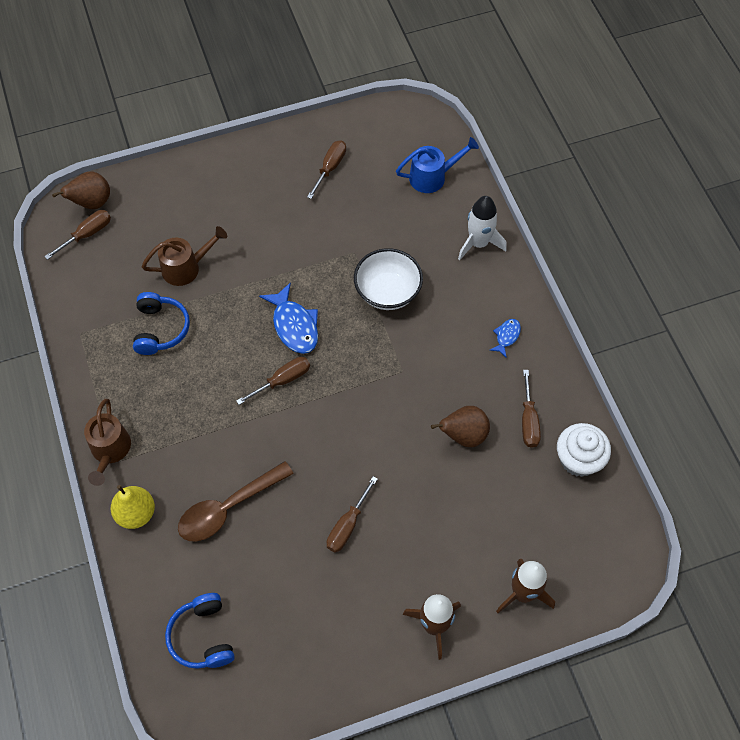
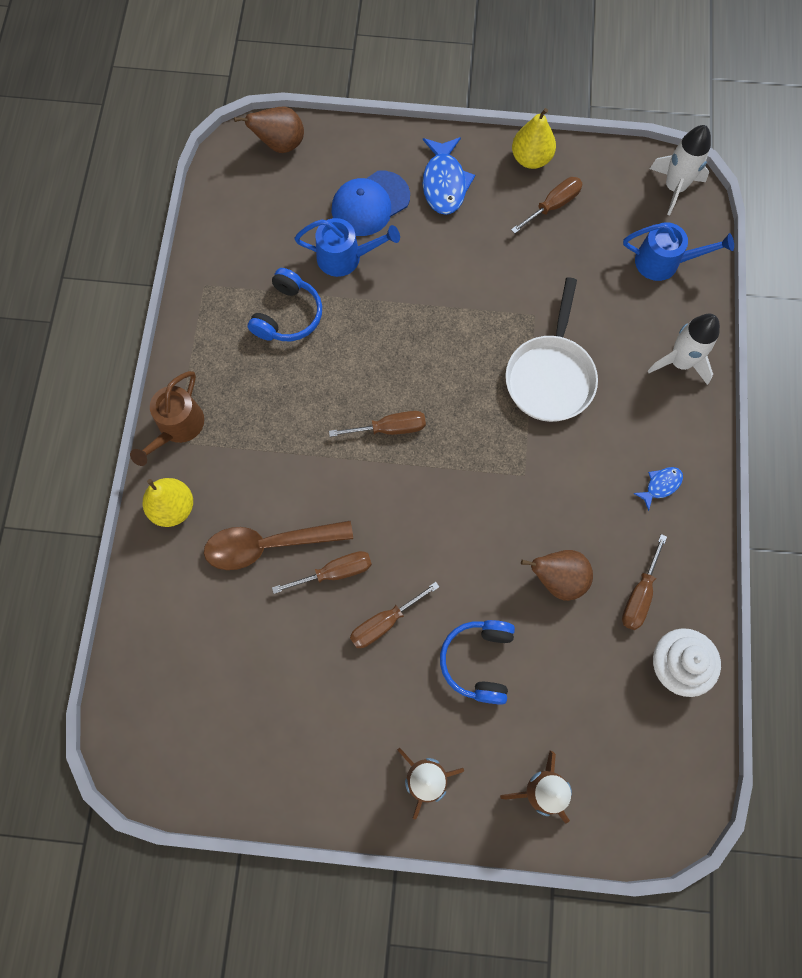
camera: 25 degrees right, 10 degrees up
brown screwdriver [44,210,111,260] -> brown screwdriver moved to [272,551,372,594]
brown watering can [141,226,227,286] -> blue watering can [295,218,400,277]
blue headphones [165,593,235,669] -> blue headphones moved to [440,620,515,705]
blue fish [259,282,318,354] -> blue fish moved to [422,137,475,215]
white bowl [354,248,423,310] -> white pan [505,277,598,422]
none -> blue cap [332,171,410,236]
none -> yellow pear [512,108,556,169]
none -> white rocket [650,125,711,215]

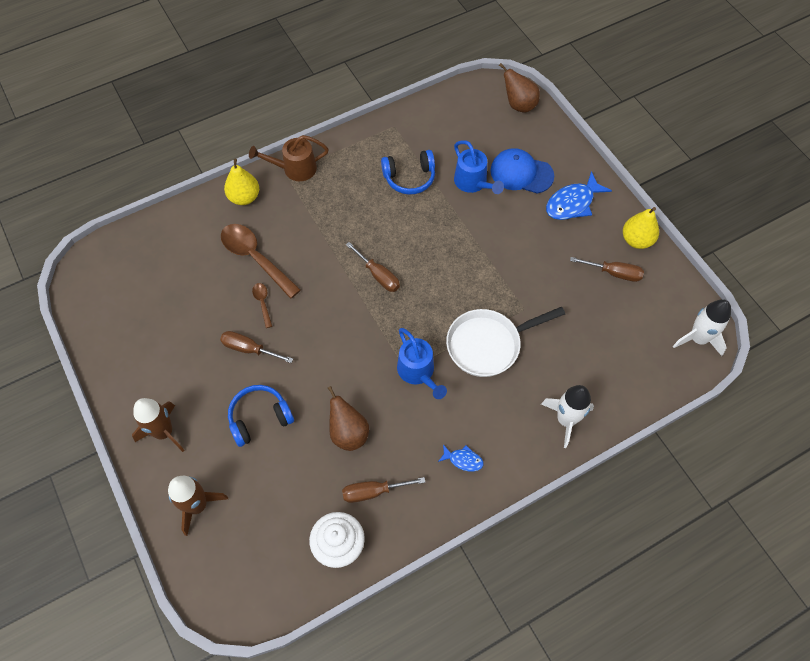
camera: 55 degrees right, 10 degrees down
brown screwdriver [272,551,372,594] -> brown spoon [252,283,272,328]
blue watering can [623,222,734,281] -> blue watering can moved to [397,328,447,399]

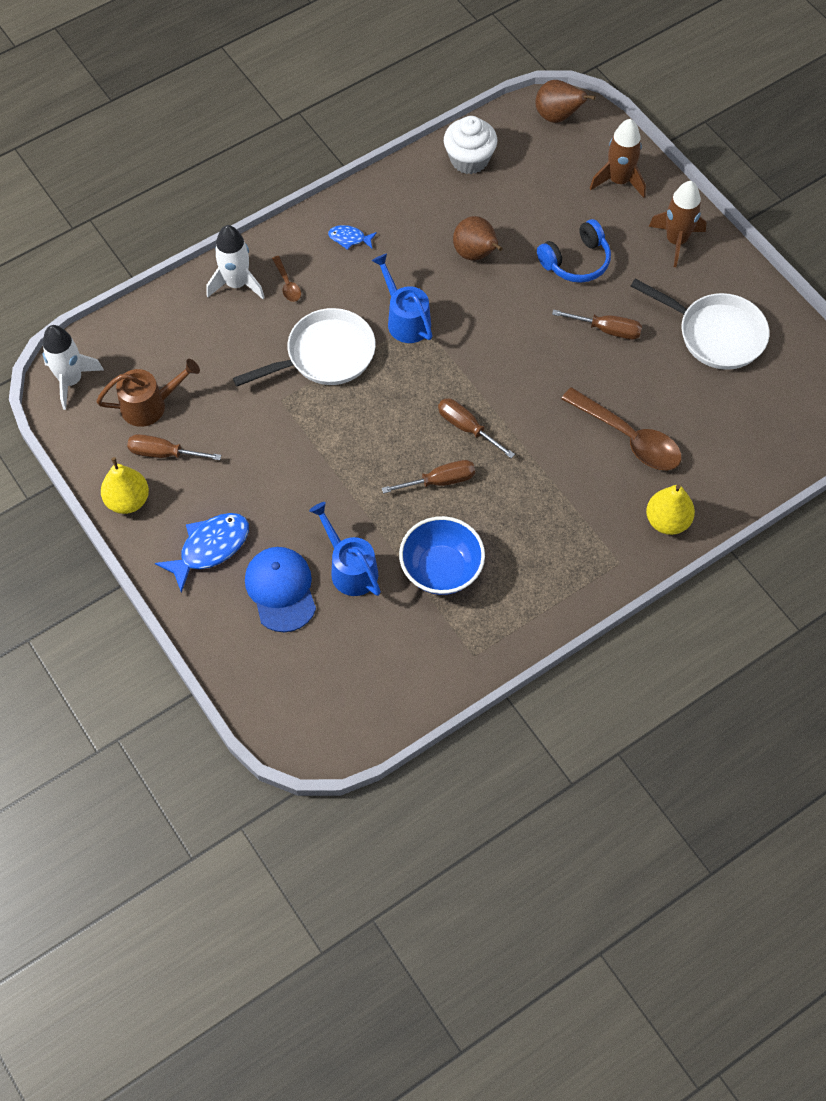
camera: 175 degrees right, 0 degrees up
brown watering can [249,135,329,181] -> brown watering can moved to [96,359,200,427]
brown spoon [252,283,272,328] -> brown spoon moved to [272,256,301,302]
brown screwdriver [342,477,426,503] -> brown screwdriver moved to [382,460,475,494]
blue headphones [381,150,435,195] -> blue bowl [399,516,485,595]
blue cap [490,148,554,194] -> blue cap turned 120 degrees counterclockwise [245,547,316,632]
brown pear [499,63,540,113] -> brown pear moved to [535,80,596,123]
none -> white pan [631,279,769,370]

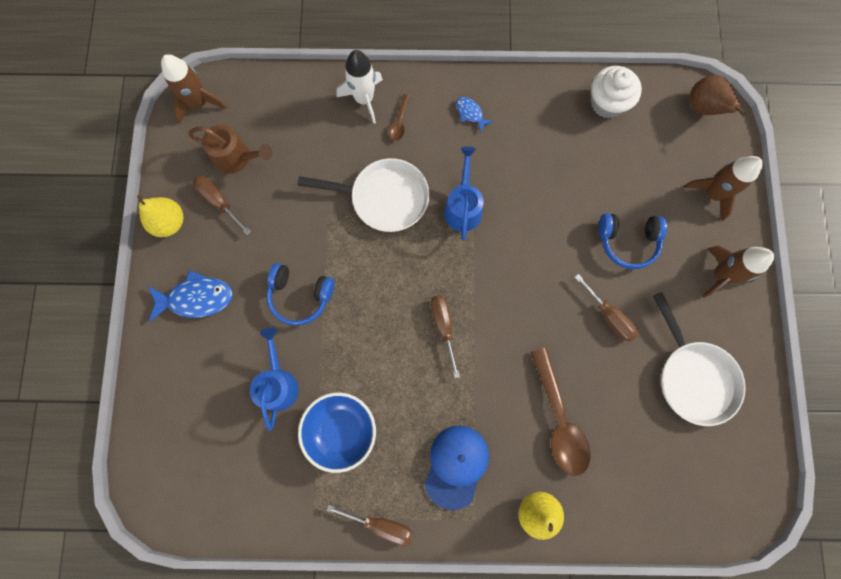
camera: 35 degrees right, 15 degrees up
white rocket [43,325,104,410] -> brown rocket [161,54,227,123]
blue cap [245,547,316,632] -> blue cap moved to [424,426,489,510]
brown screwdriver [382,460,475,494] -> brown screwdriver moved to [327,505,413,546]
brown pear [453,216,503,261] -> none
none -> blue headphones [266,263,335,326]

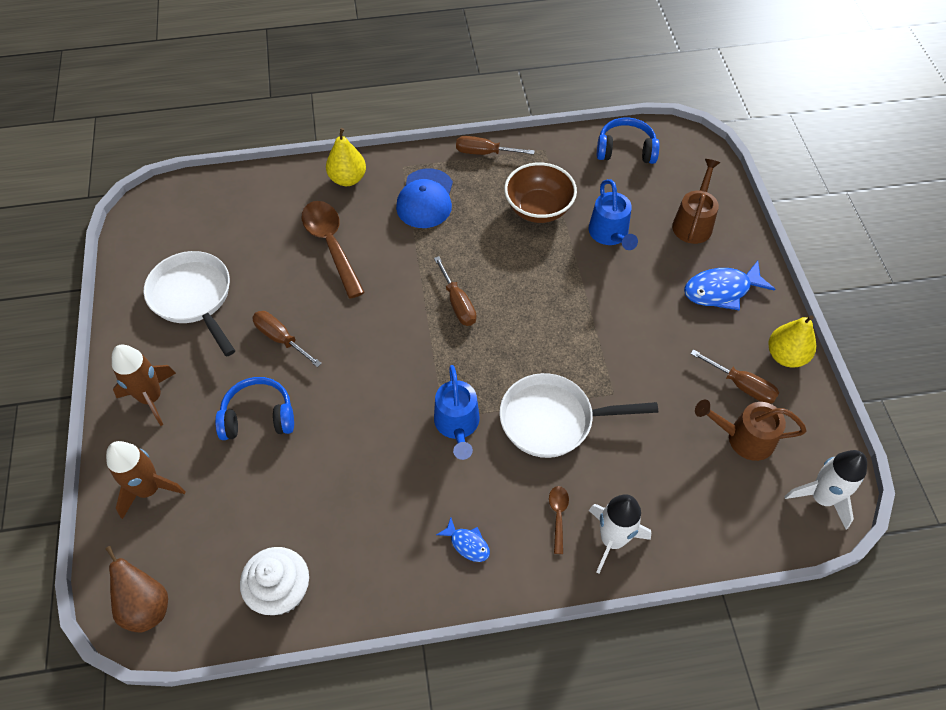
camera: 170 degrees right, 20 degrees down
brown rocket [161,54,227,123] -> white rocket [784,450,867,529]
blue headphones [266,263,335,326] -> blue headphones moved to [597,117,660,164]
blue bowl [298,392,376,473] -> brown bowl [504,162,577,223]
none -> brown watering can [672,159,720,244]

